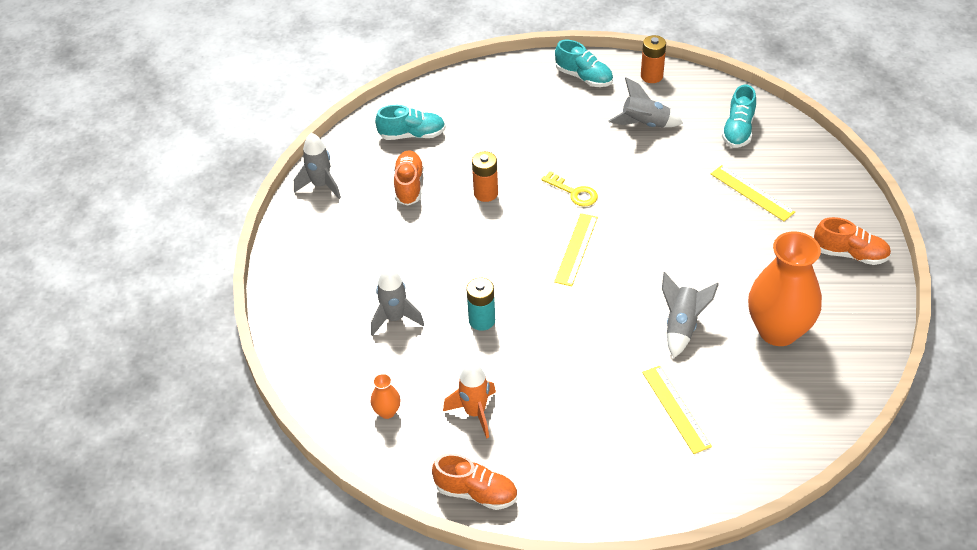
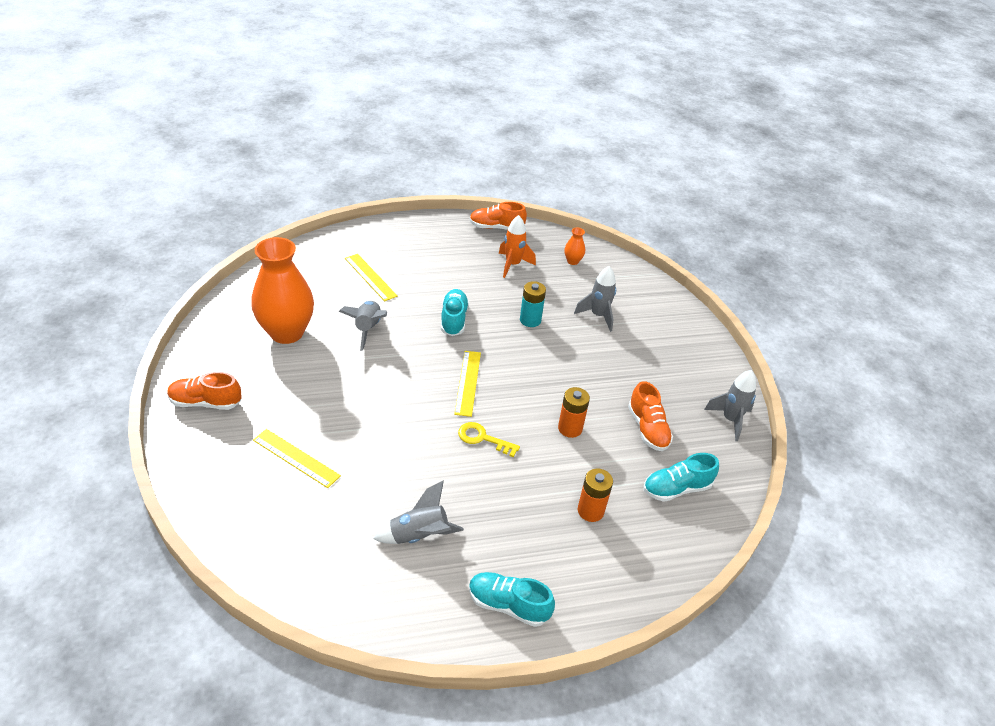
camera: 160 degrees right, 5 degrees down
orange battery [641,35,666,83] -> orange battery moved to [578,468,613,522]
turquoise shoe [722,85,756,148] -> turquoise shoe moved to [441,289,469,336]

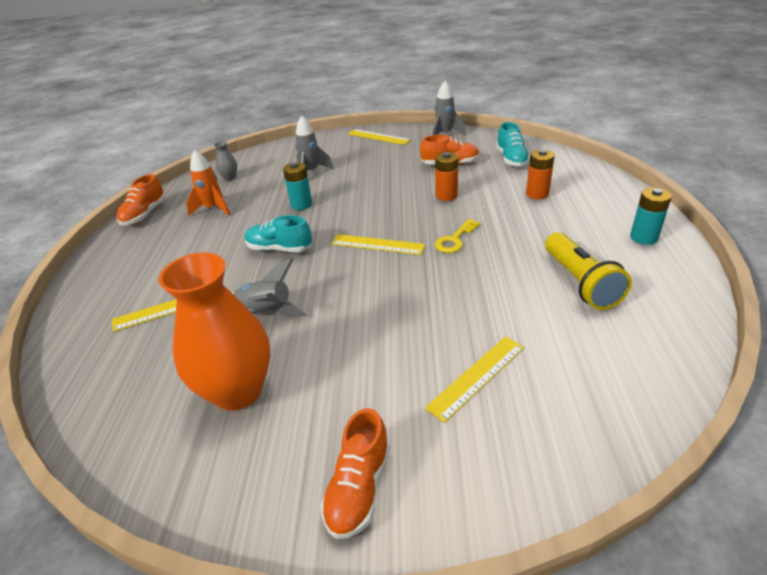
camera: 70 degrees left, 5 degrees down
grey rocket [373,481,464,544] -> yellow flashlight [545,232,632,310]
turquoise shoe [469,572,555,627] -> turquoise battery [630,188,672,245]
orange vase [564,227,585,265] -> grey vase [214,141,237,181]
none -> yellow ruler [348,129,411,145]

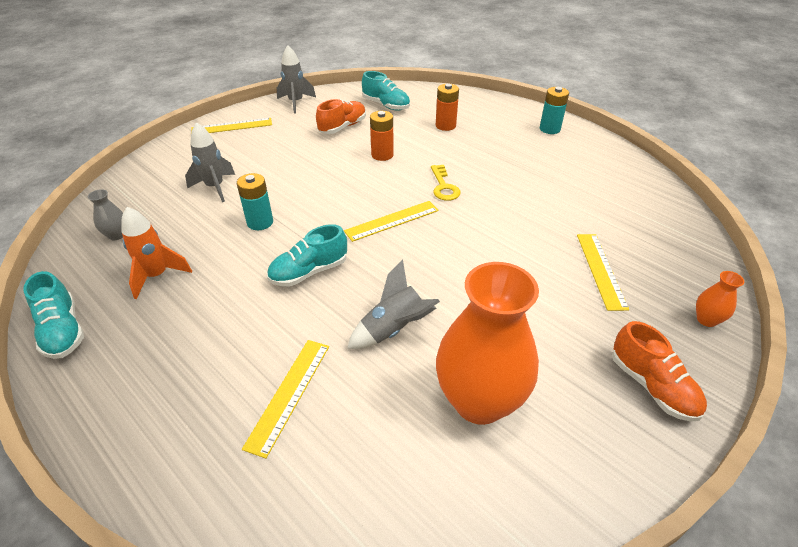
camera: 50 degrees left, 5 degrees up
orange shoe [117,174,166,226] -> turquoise shoe [23,271,84,359]
yellow flashlight [545,232,632,310] -> none
none -> orange vase [696,271,744,327]

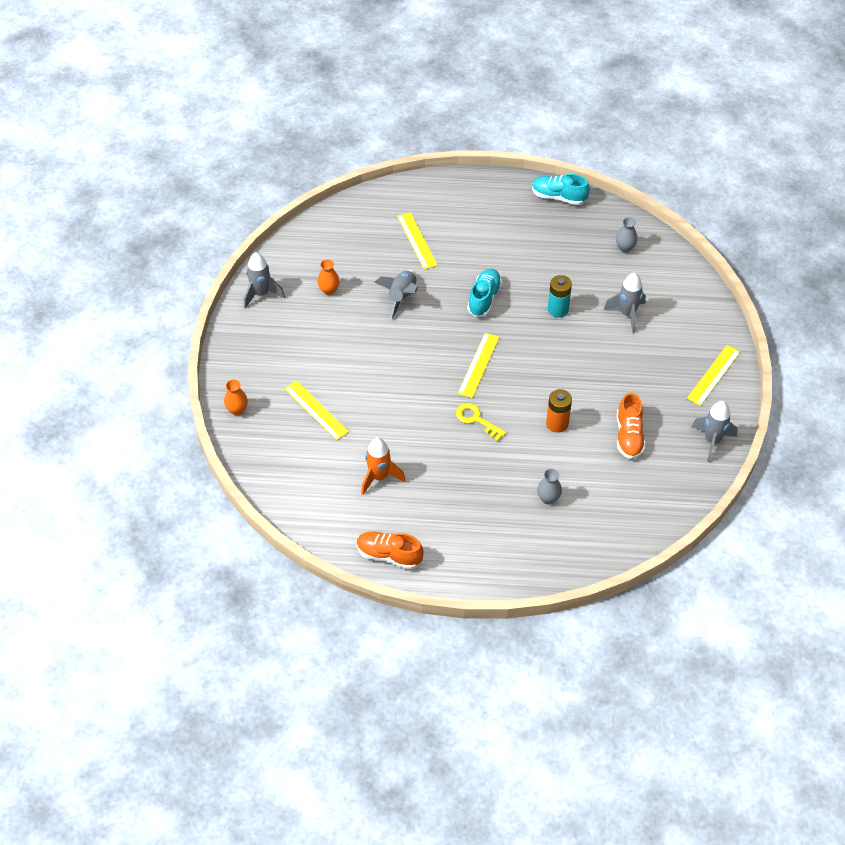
camera: 140 degrees right, 10 degrees up
orange rocket [121,207,192,299] -> orange rocket moved to [361,437,405,495]
turquoise shoe [362,71,410,111] -> none
orange battery [436,84,459,131] -> grey vase [537,469,562,505]
orange vase [436,262,539,425] -> orange vase [317,259,340,295], size x0.41
turquoise battery [540,87,569,134] -> none
orange shoe [612,321,707,422] -> orange shoe moved to [357,531,424,569]
none -> grey rocket [244,252,285,309]

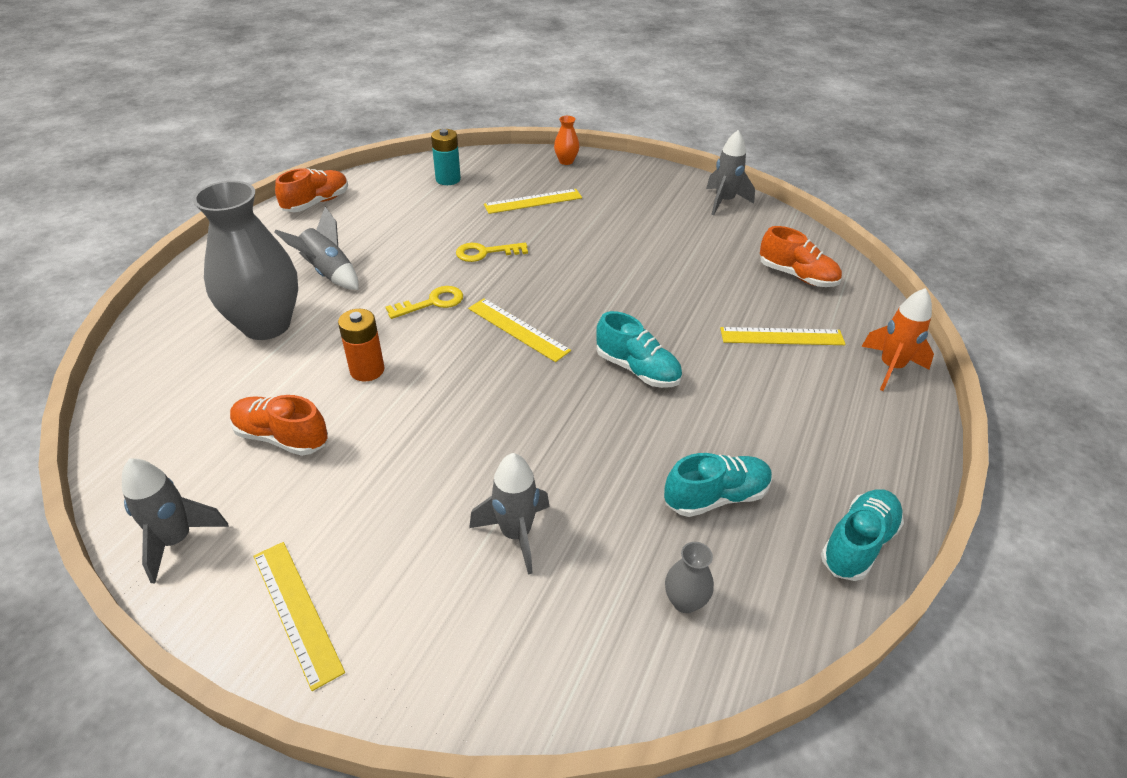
camera: 110 degrees right, 10 degrees down
orange vase [317,259,340,295] -> none
orange rocket [361,437,405,495] -> orange rocket moved to [861,288,934,391]
grey rocket [375,270,418,319] -> grey rocket moved to [274,207,358,290]
grey vase [537,469,562,505] -> grey vase [193,181,298,340], size x2.45
turquoise battery [548,275,572,318] -> turquoise battery moved to [431,129,461,185]
none -> yellow key [456,243,528,262]
none -> turquoise shoe [664,453,772,517]
none -> orange shoe [760,226,842,287]

